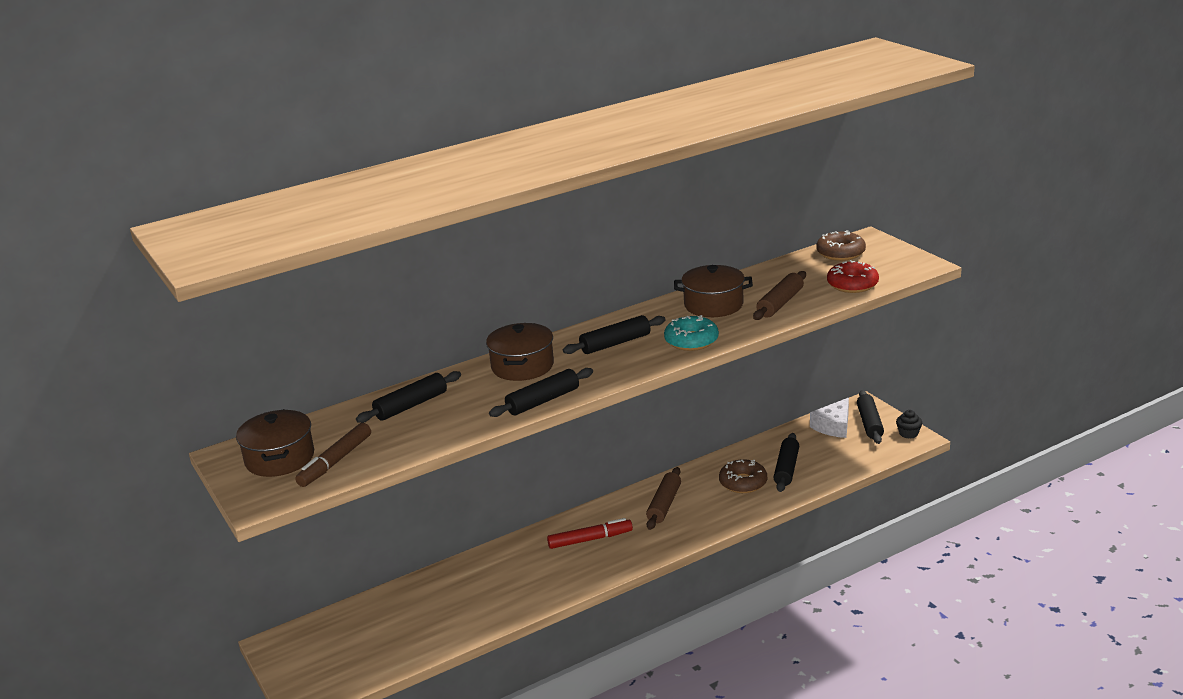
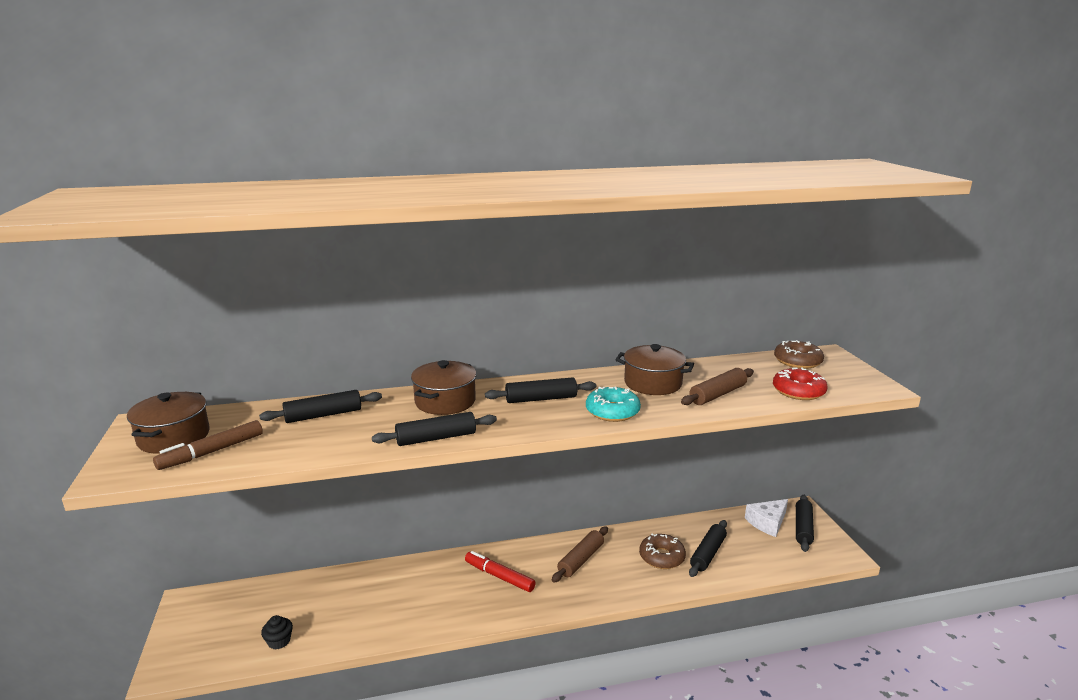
camera: 15 degrees right, 5 degrees down
red marker [547,518,633,549] -> red marker turned 150 degrees counterclockwise [465,551,536,592]
black cupcake [896,410,922,439] -> black cupcake moved to [261,615,293,649]

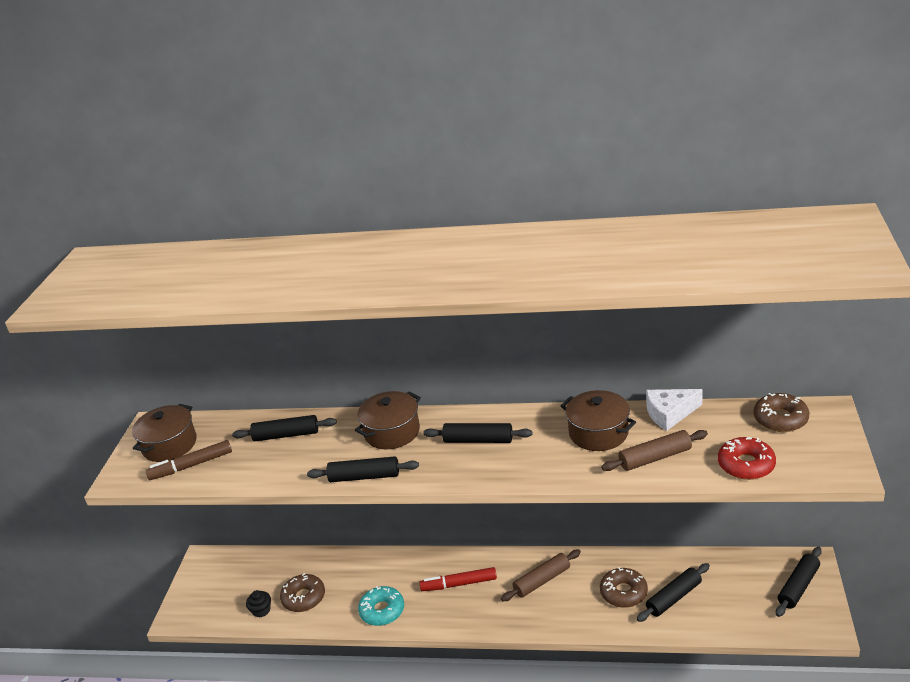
camera: 25 degrees right, 10 degrees up
red marker [465,551,536,592] -> red marker turned 60 degrees counterclockwise [419,567,497,591]
turquoise donut [586,387,641,422] -> turquoise donut moved to [358,586,404,626]
white cheese [745,499,788,537] -> white cheese moved to [646,389,703,431]
none -> brown donut [280,573,325,612]

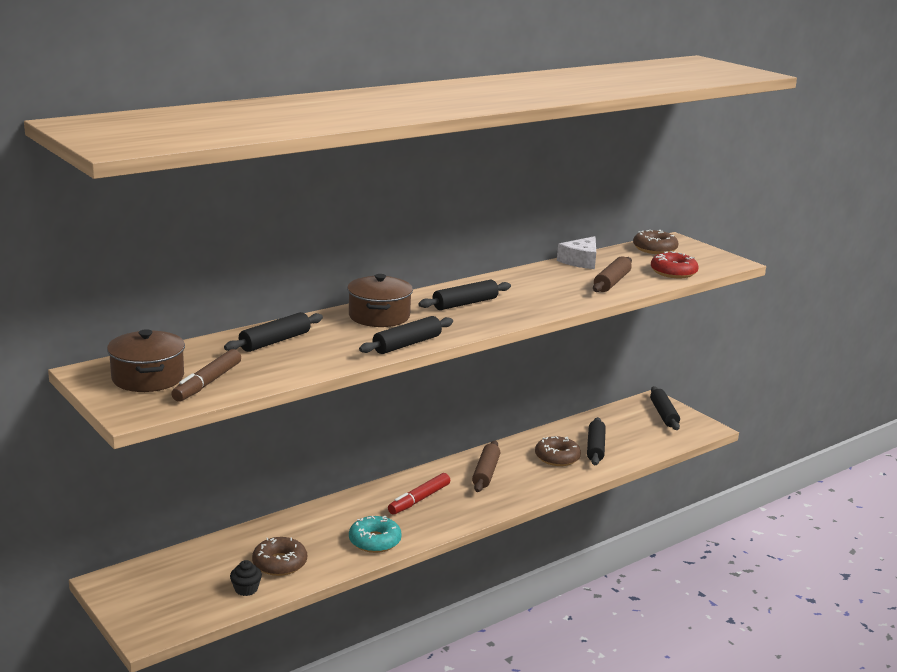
camera: 50 degrees left, 10 degrees down
brown pot [560,390,636,451] -> none

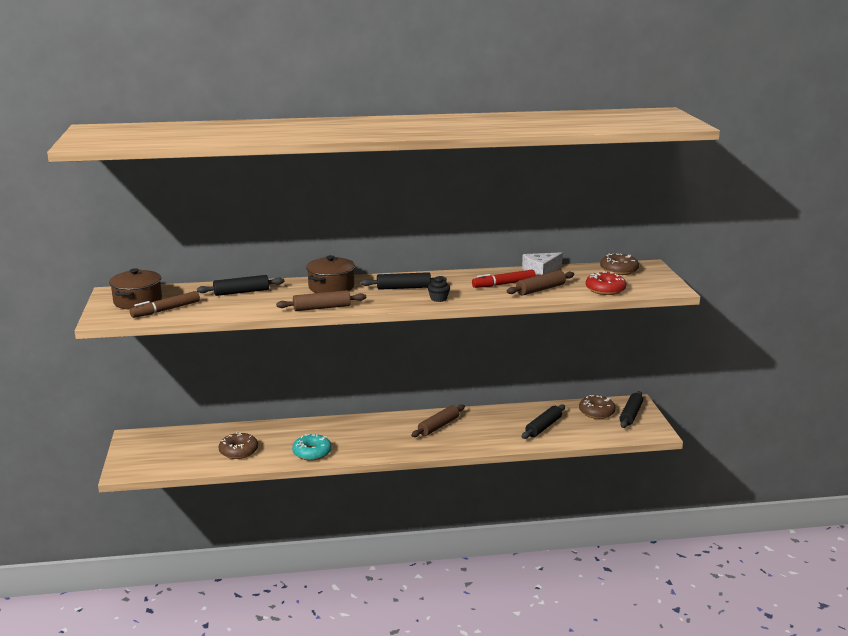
camera: 30 degrees right, 0 degrees up
black cupcake [230,560,262,596] -> black cupcake moved to [428,276,450,302]
black rolling pin [359,316,453,354] -> brown rolling pin [276,290,366,311]
red marker [388,473,450,515] -> red marker moved to [472,270,536,288]
brown donut [535,436,581,466] -> brown donut moved to [579,395,616,419]

